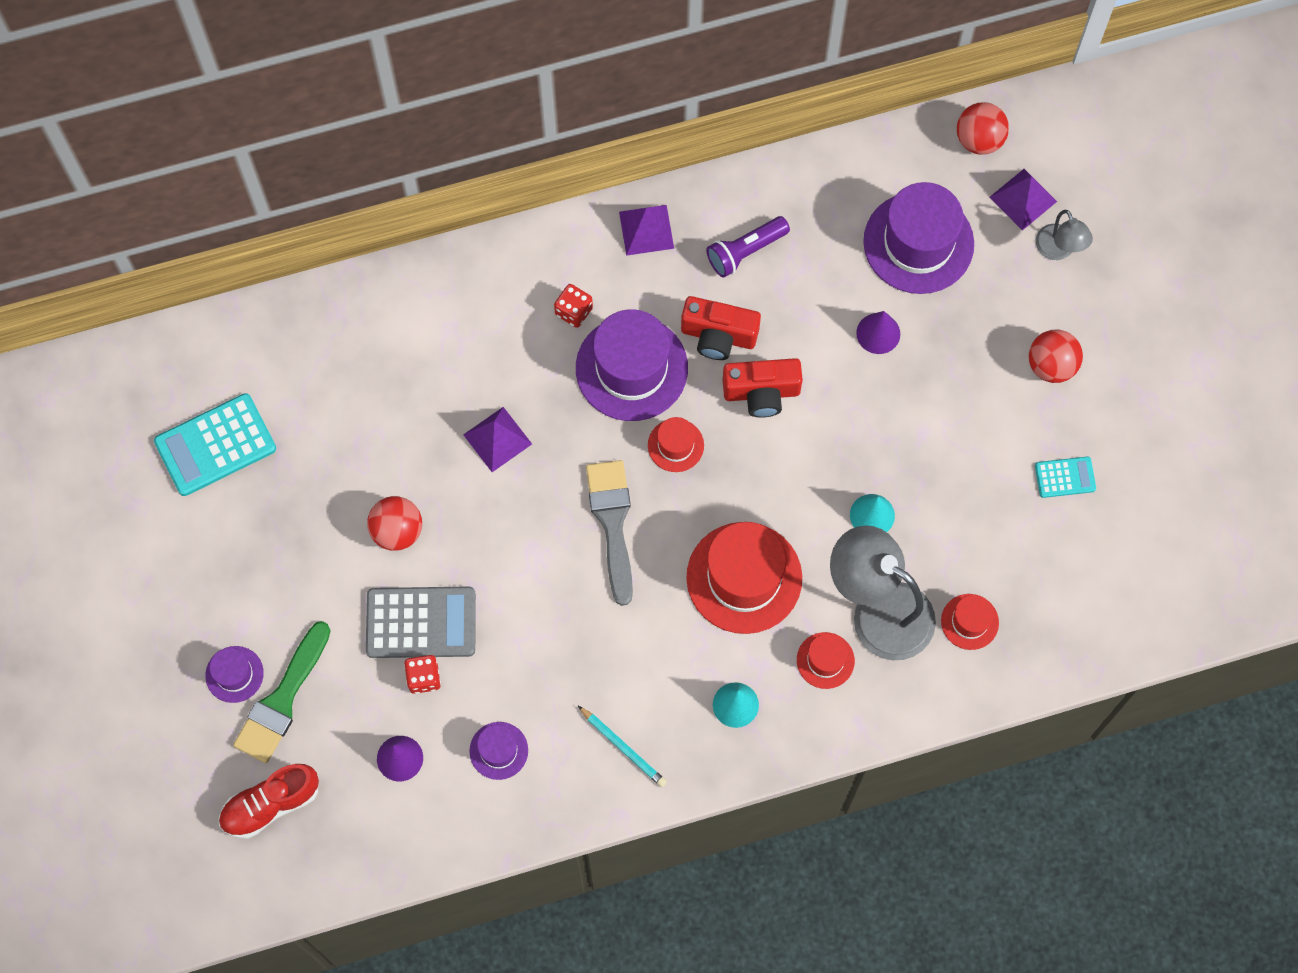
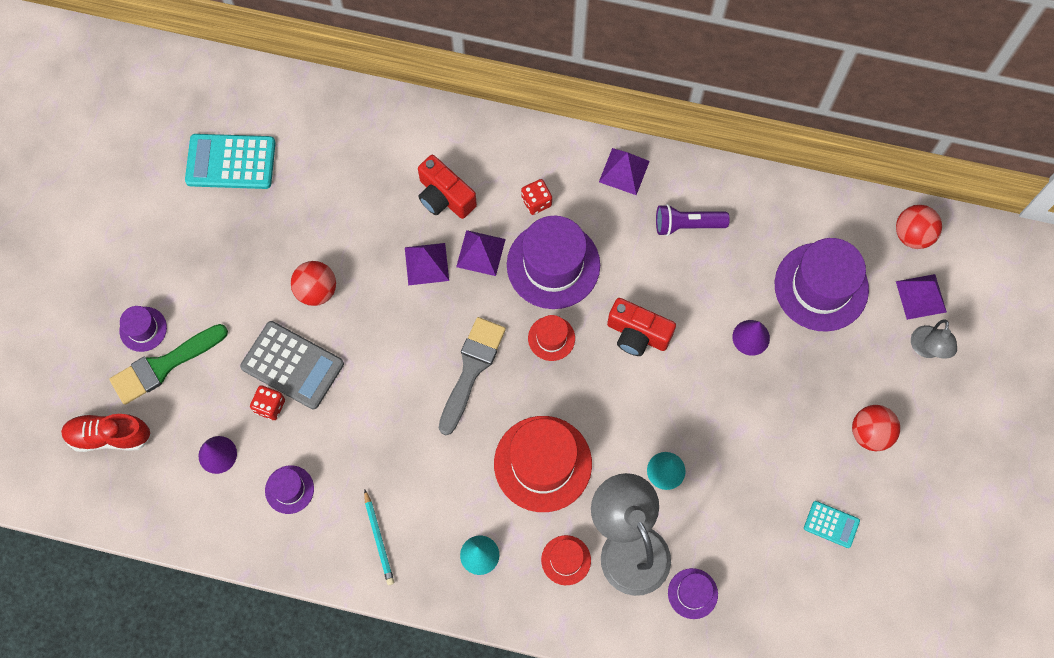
camera: 30 degrees right, 0 degrees up
red camera [681,296,761,360] -> red camera moved to [418,155,477,219]
red hat [941,594,999,650] -> purple hat [668,568,718,619]
none -> purple pyramid [456,230,506,276]

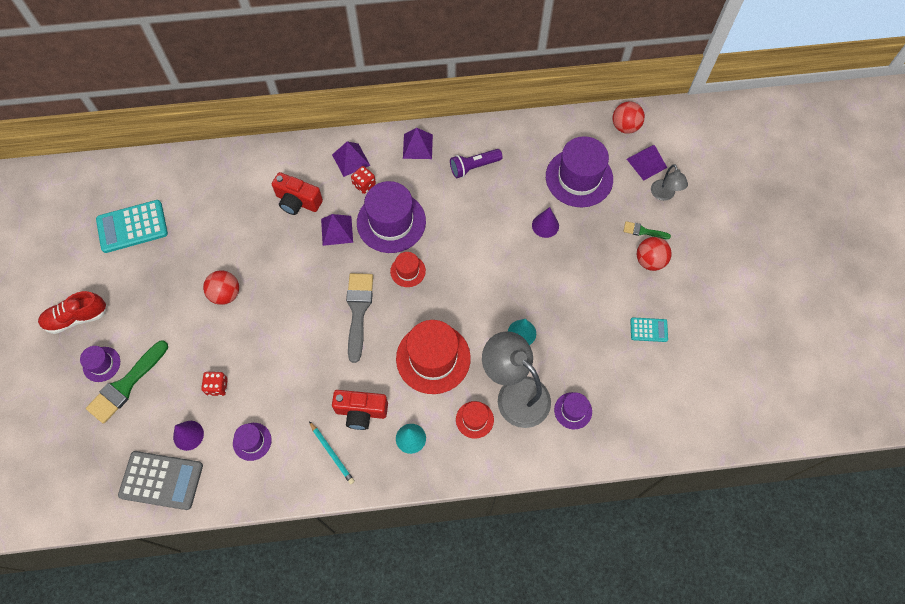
camera: 20 degrees left, 5 degrees down
red shoe [61,414,151,452] -> red shoe moved to [38,291,107,334]
grey calculator [240,321,344,409] -> grey calculator moved to [118,451,203,510]
purple pyramid [405,243,449,286] -> purple pyramid moved to [332,141,370,177]
red camera [607,298,676,356] -> red camera moved to [332,390,388,430]
none -> green brush [623,221,671,239]

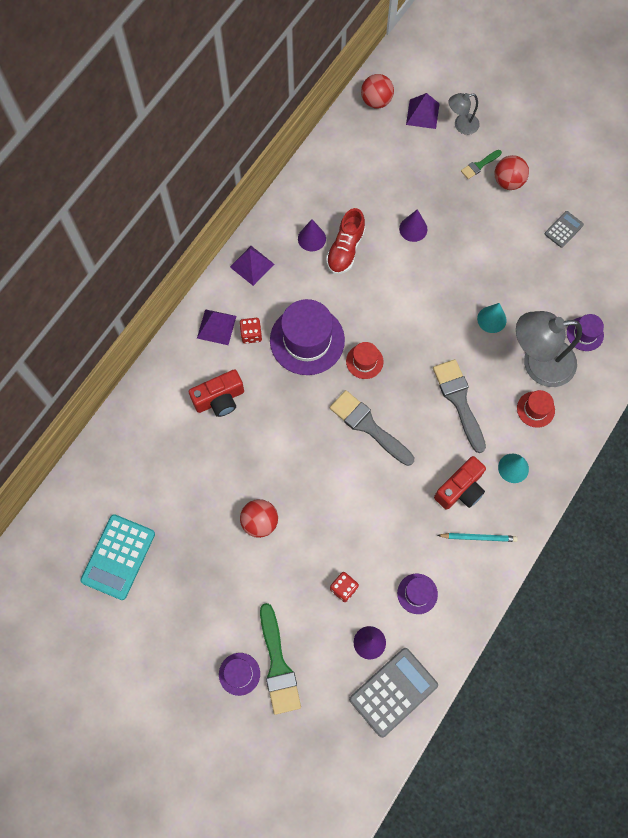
camera: 50 degrees left, 5 degrees up
red shoe [38,291,107,334] -> red shoe moved to [326,208,366,274]
purple pyramid [321,214,353,246] -> none
red hat [396,320,471,394] -> grey brush [433,359,486,453]
purple flashlight [450,149,502,178] -> purple cone [298,219,326,251]
purple hat [546,136,613,207] -> none
turquoise calculator [630,317,668,342] -> grey calculator [545,211,584,248]
grey lamp [651,164,688,201] -> grey lamp turned 135 degrees clockwise [449,93,480,135]

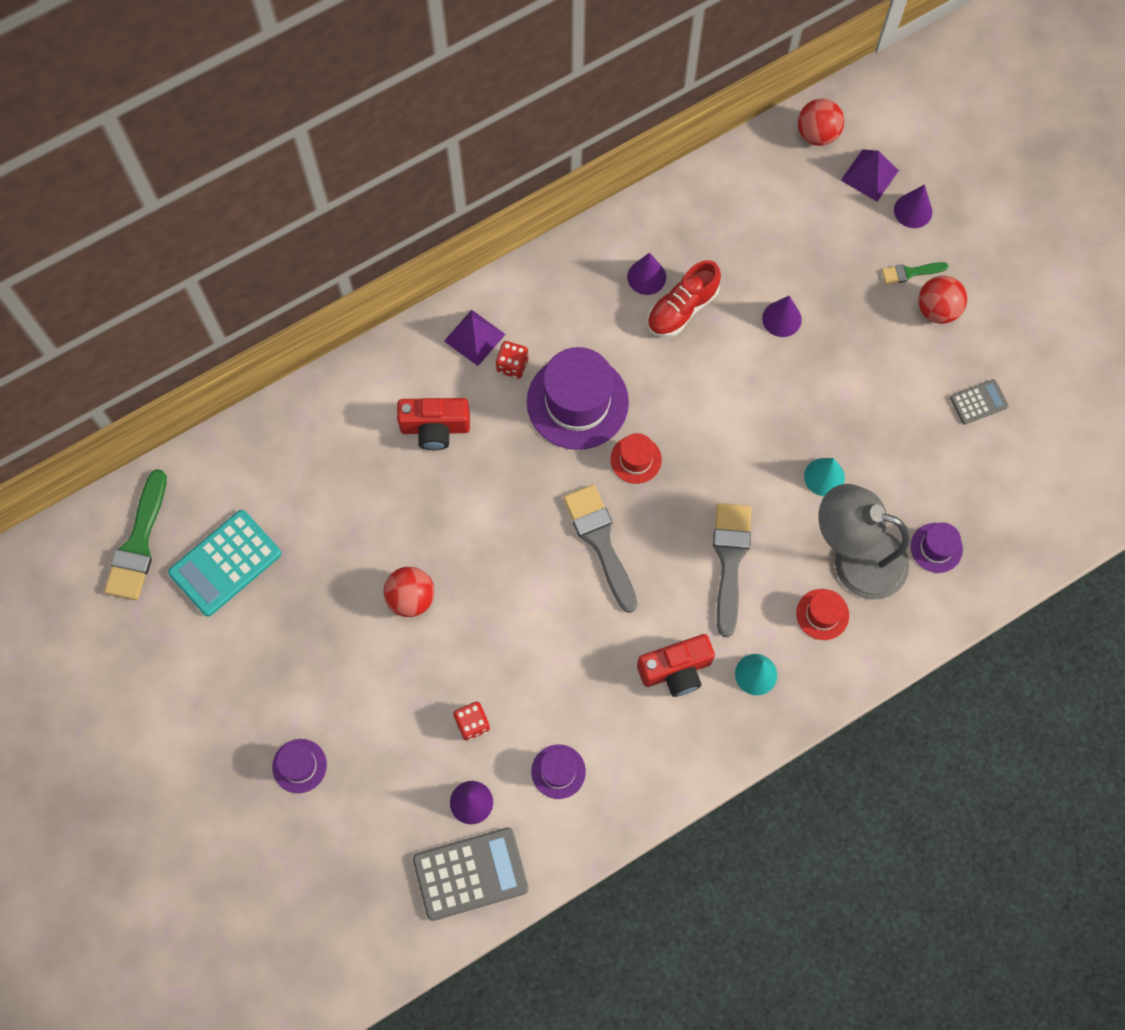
camera: 25 degrees right, 0 degrees up
purple pyramid [230,246,274,286] -> none
green brush [260,603,301,715] -> green brush moved to [104,469,167,600]
turquoise pencil [437,533,518,542] -> none
grey lamp [449,93,480,135] -> purple cone [894,184,932,228]

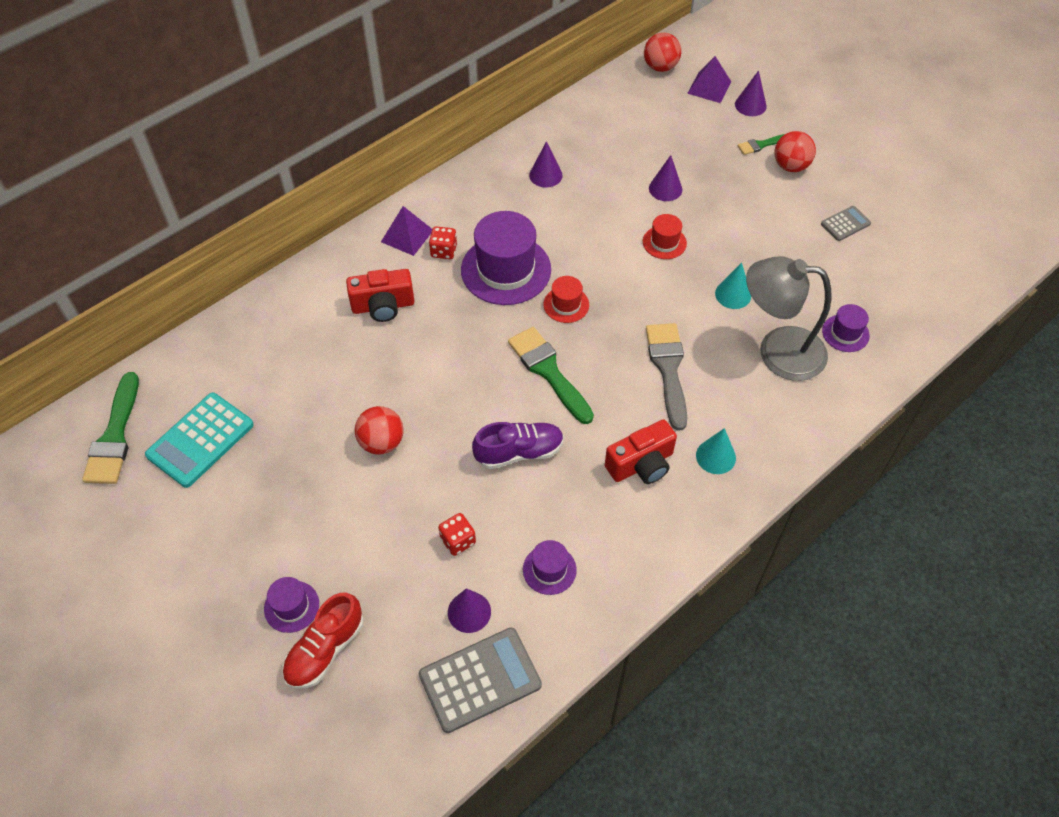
camera: 10 degrees left, 15 degrees down
grey brush [563,484,638,613] -> green brush [508,327,594,424]
red shoe [647,260,721,338] -> red shoe moved to [283,592,364,689]
red hat [796,589,849,640] -> red hat moved to [643,214,687,259]
none -> purple shoe [472,422,564,469]

